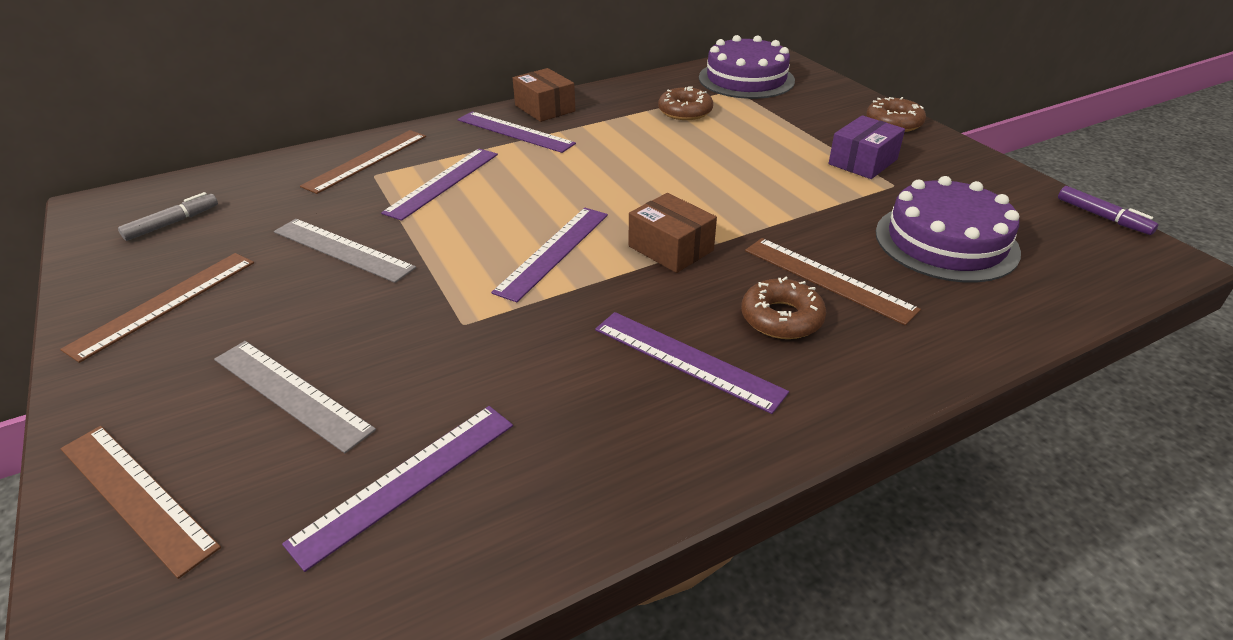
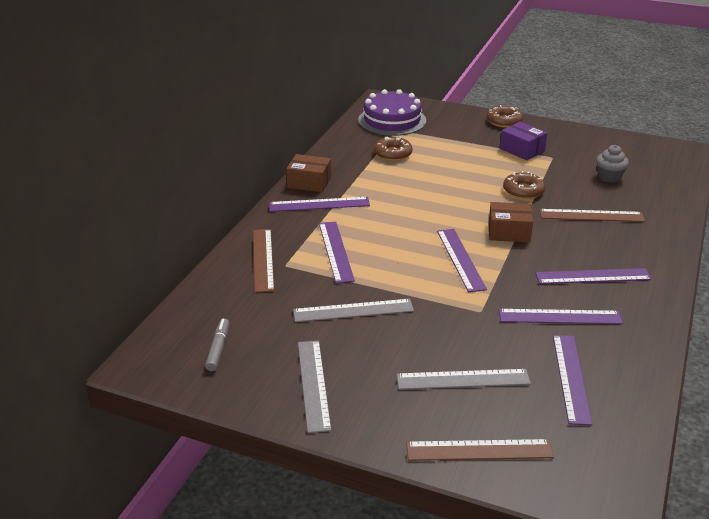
camera: 40 degrees left, 5 degrees down
brown ruler [60,253,254,363] -> grey ruler [298,341,331,433]
brown donut [741,277,826,339] -> brown donut moved to [503,171,545,199]
purple box [829,115,905,179] -> purple box turned 45 degrees counterclockwise [500,122,548,160]
purple cake [876,176,1021,282] -> grey cupcake [596,145,629,183]
purple marker [1058,186,1159,235] -> none
none -> purple ruler [499,309,623,324]

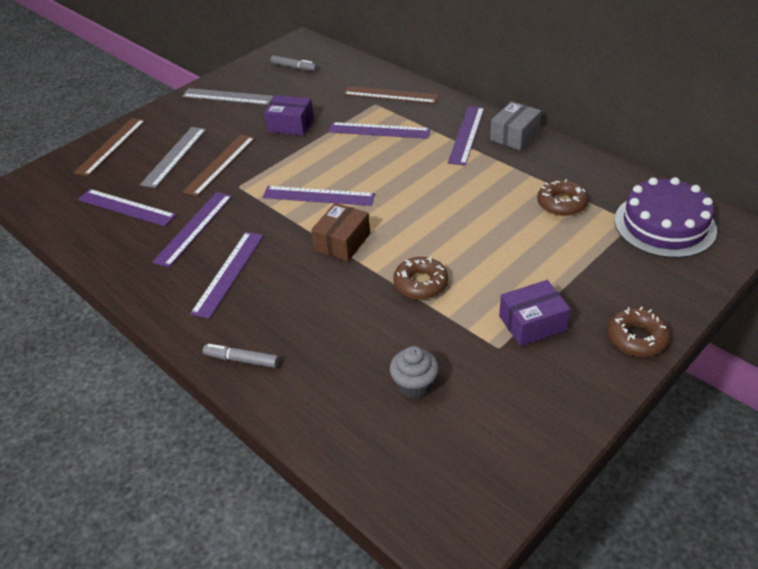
camera: 115 degrees right, 10 degrees up
brown box [286,154,331,192] -> grey box [490,101,541,150]
grey ruler [293,299,414,322] -> purple box [264,95,314,136]
brown ruler [539,209,645,222] -> brown ruler moved to [182,135,255,197]
none -> grey marker [203,344,279,368]

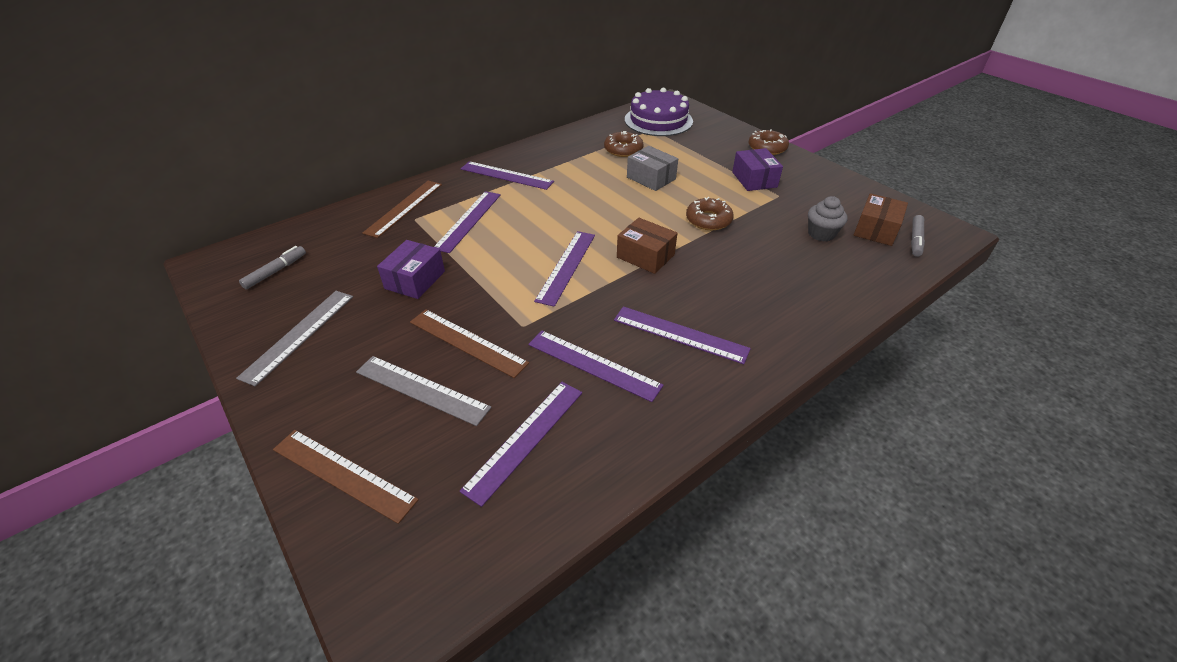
camera: 85 degrees left, 0 degrees up
grey marker [203,344,279,368] -> grey marker moved to [911,215,925,257]
grey box [490,101,541,150] -> grey box moved to [627,146,678,191]
none -> brown box [854,193,908,246]

